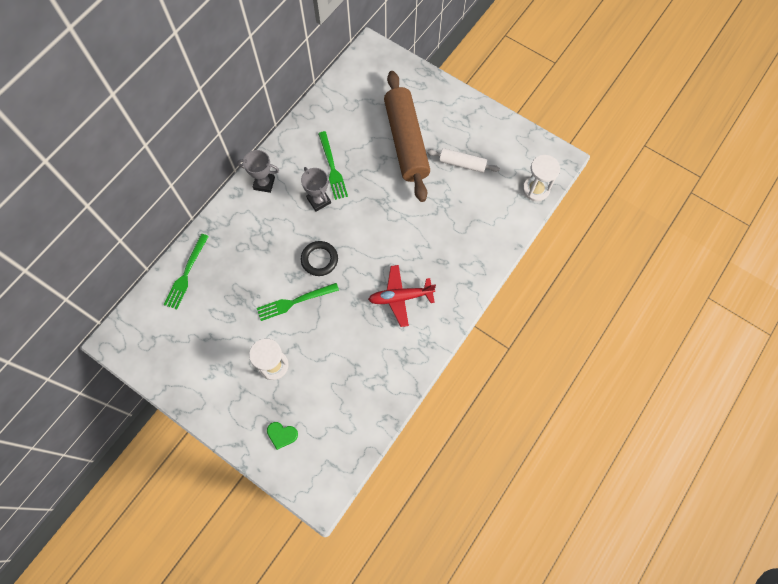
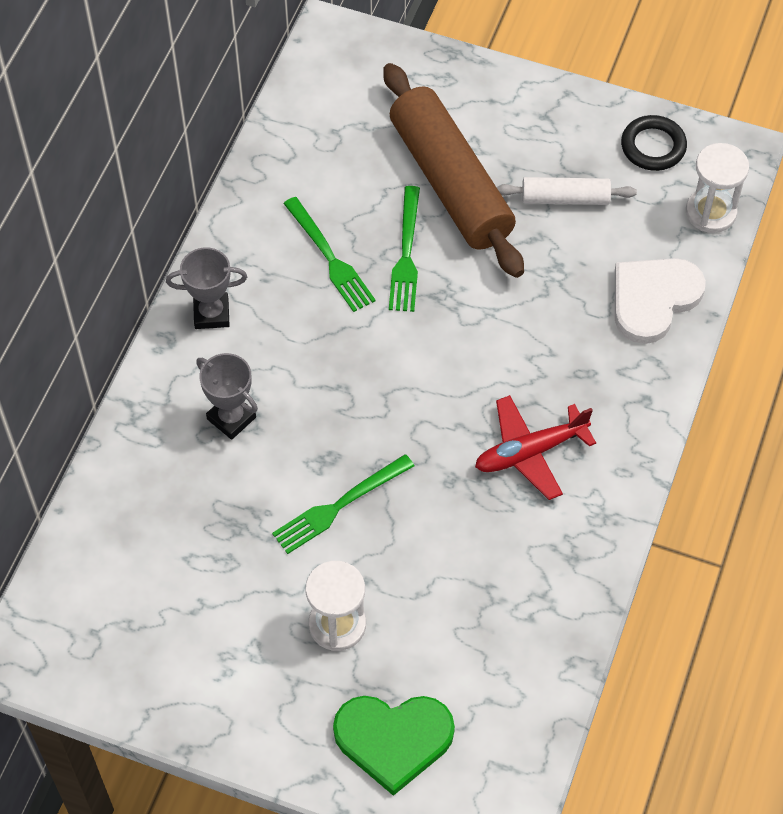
camera: 15 degrees left, 10 degrees down
green fork [164,234,209,310] -> green fork moved to [389,186,420,312]
green heart [267,422,298,450] -> green heart [333,696,455,796], size x2.02
grey trophy [301,167,331,212] -> grey trophy moved to [196,353,258,440]
black ring [301,241,338,276] -> black ring moved to [621,115,687,171]
none -> white heart [615,258,706,344]

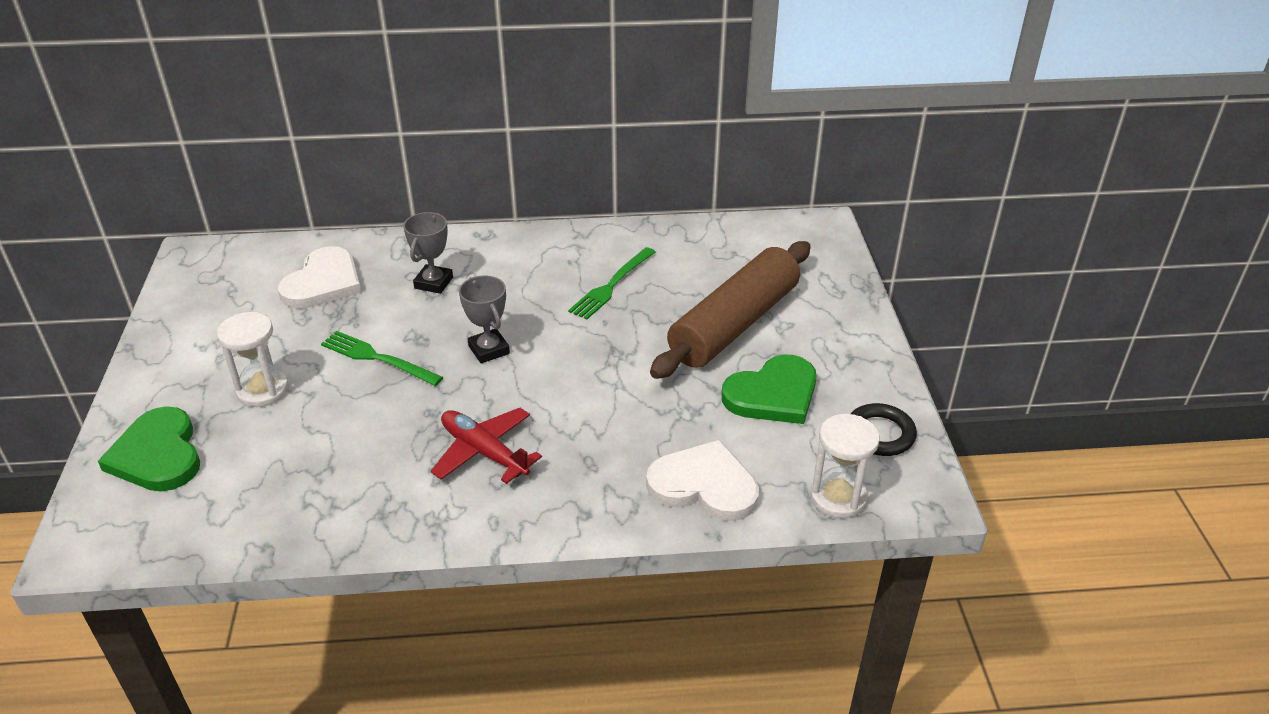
camera: 65 degrees right, 20 degrees down
grey trophy [166,247,247,329] -> grey trophy moved to [459,275,510,363]
green fork [389,186,420,312] -> none
white rolling pin [497,177,637,205] -> green heart [722,354,817,424]
none -> white heart [278,246,361,309]

